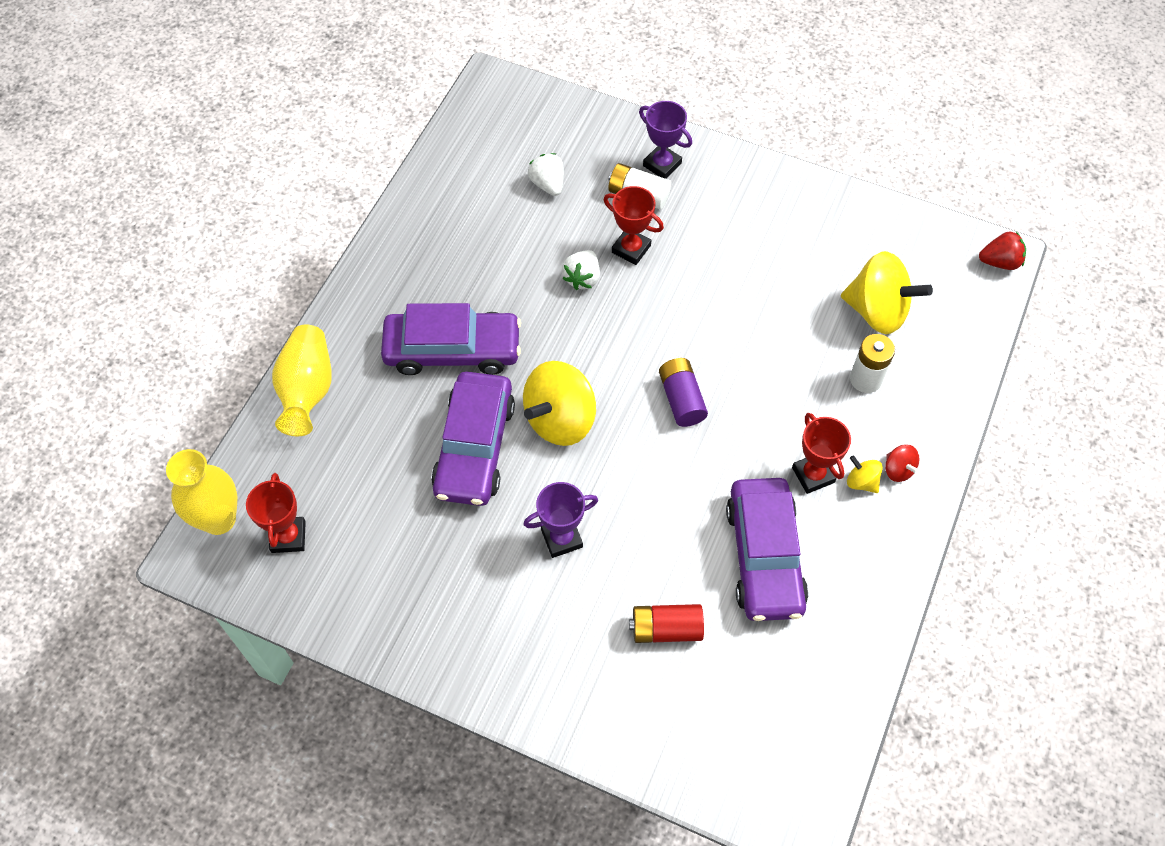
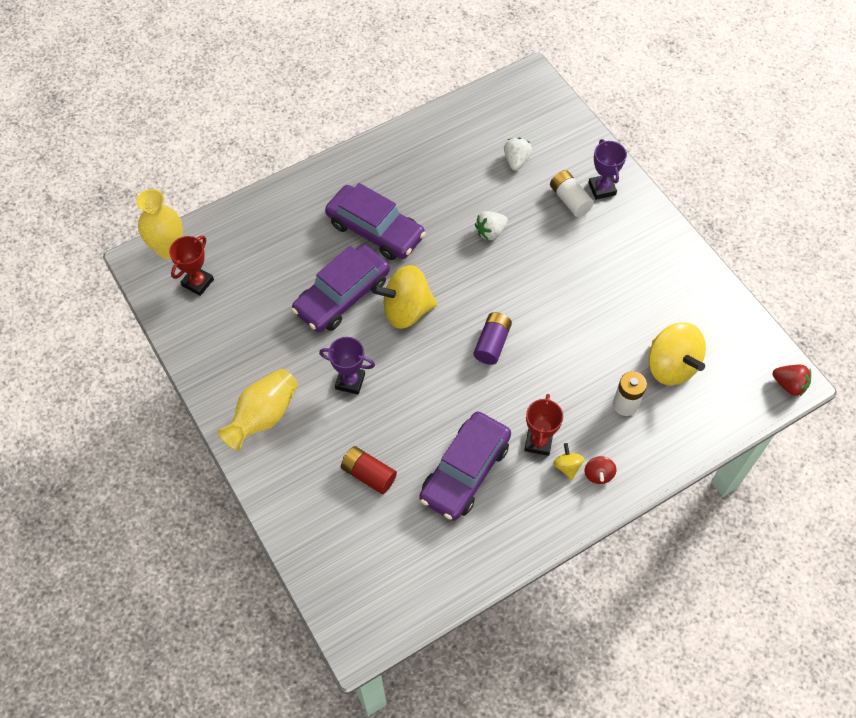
camera: 35 degrees right, 0 degrees up
yellow vase [272,325,332,436] -> yellow vase moved to [218,369,298,451]
red trophy [603,186,664,265] -> none

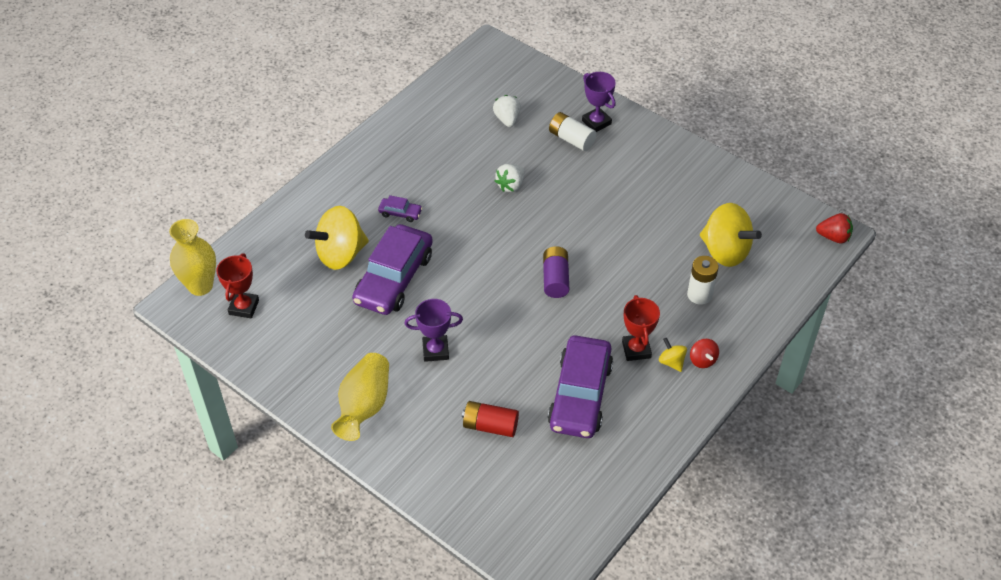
camera: 20 degrees left, 10 degrees down
purple car [325,183,426,260] -> purple car [378,195,422,222], size x0.42
yellow spinning top [372,265,437,329] -> yellow spinning top moved to [305,206,369,270]

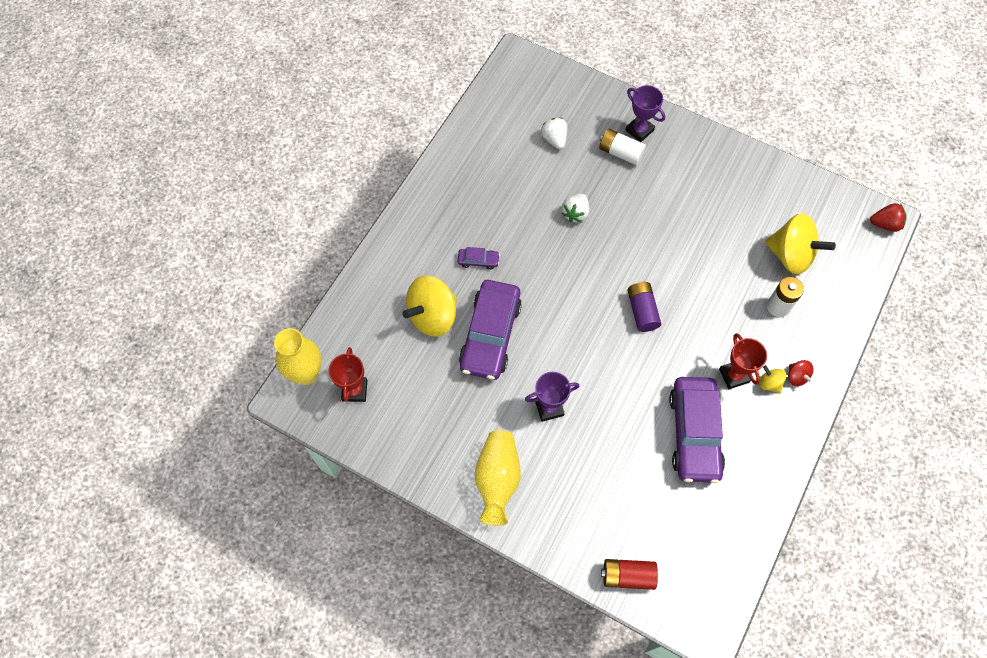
camera: 10 degrees left, 15 degrees up
red battery [462,401,519,437] -> red battery moved to [601,559,658,590]

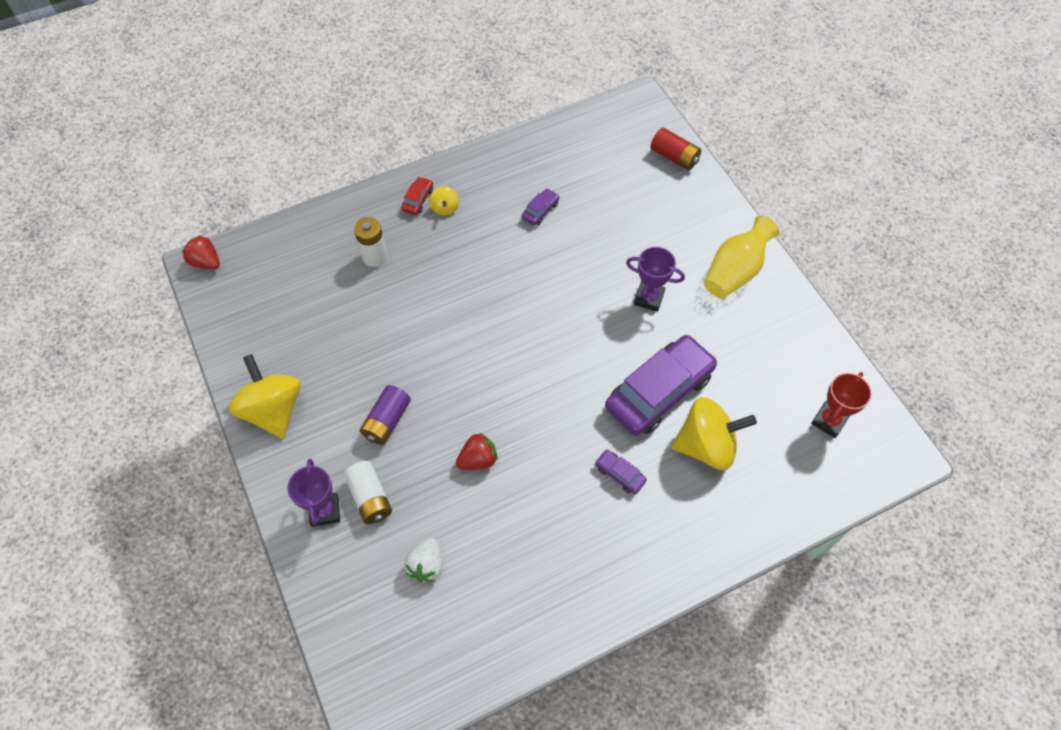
camera: 145 degrees left, 5 degrees down
yellow vase [274,328,322,385] -> none
white strawberry [561,194,589,223] -> red strawberry [456,433,498,470]
purple battery [627,282,661,332] -> purple battery moved to [360,385,411,445]
purple car [669,377,725,483] -> purple car [522,189,559,226], size x0.42
red trophy [719,333,767,389] -> none
yellow spinning top [765,213,836,275] -> yellow spinning top moved to [228,354,301,439]
red spinning top [788,360,814,386] -> red car [401,177,433,215]

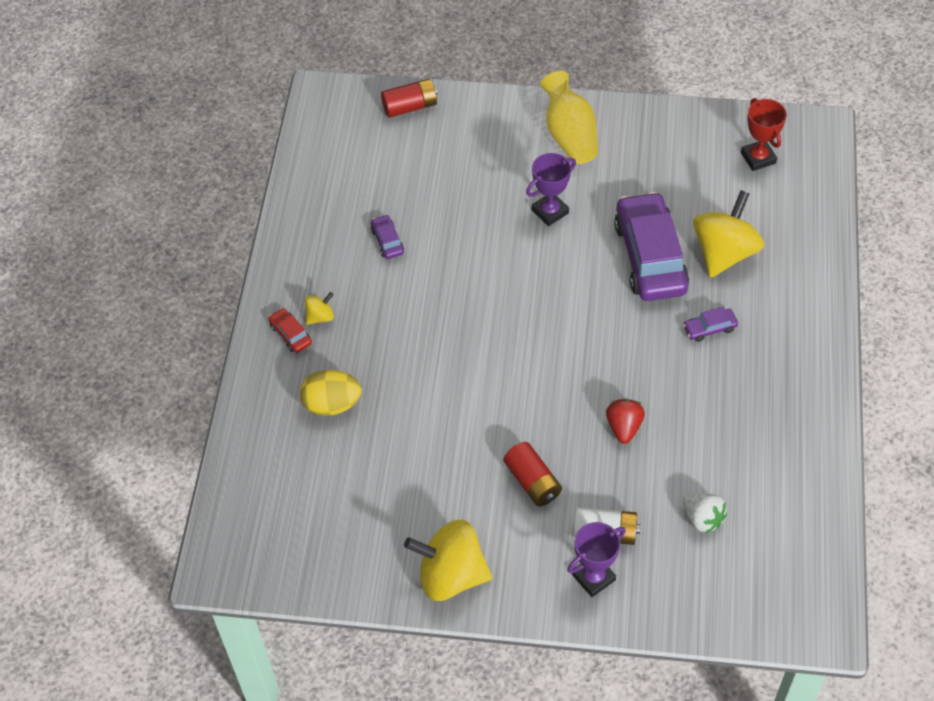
camera: 55 degrees left, 5 degrees down
red strawberry [182,235,220,270] -> none
purple trophy [287,459,340,527] -> purple trophy turned 60 degrees counterclockwise [567,522,626,597]
white battery [354,217,388,267] -> yellow egg [300,370,362,416]
purple battery [360,385,411,445] -> red battery [504,442,562,507]
yellow spinning top [429,186,459,215] -> yellow spinning top turned 60 degrees counterclockwise [305,292,334,325]

